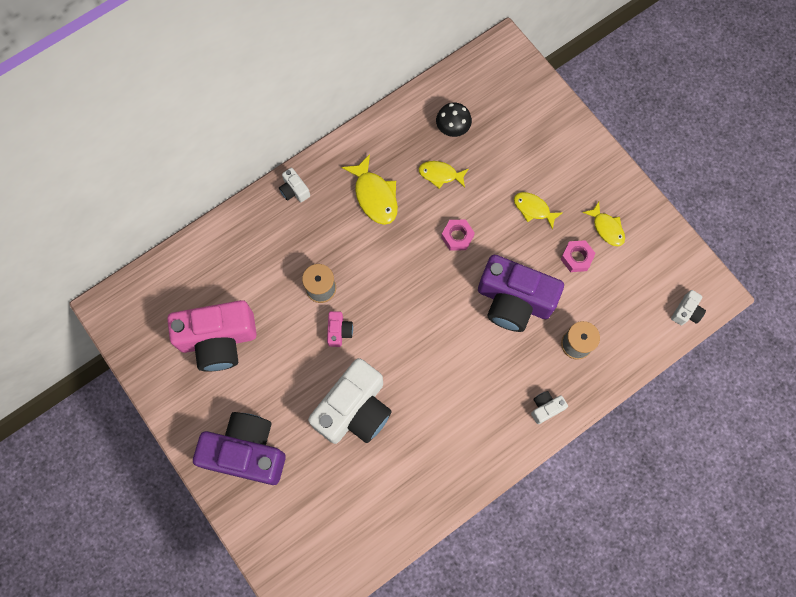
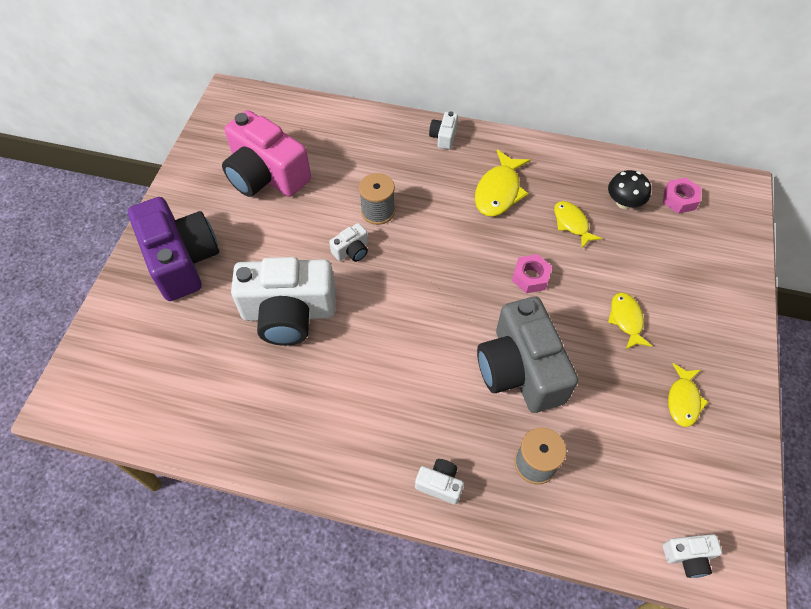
camera: 50 degrees right, 15 degrees down
pink camera [327,311,353,347] -> white camera [329,223,368,262]
purple camera [478,255,564,332] -> grey camera [477,297,578,413]
pink nut [561,240,596,272] -> pink nut moved to [663,178,701,214]

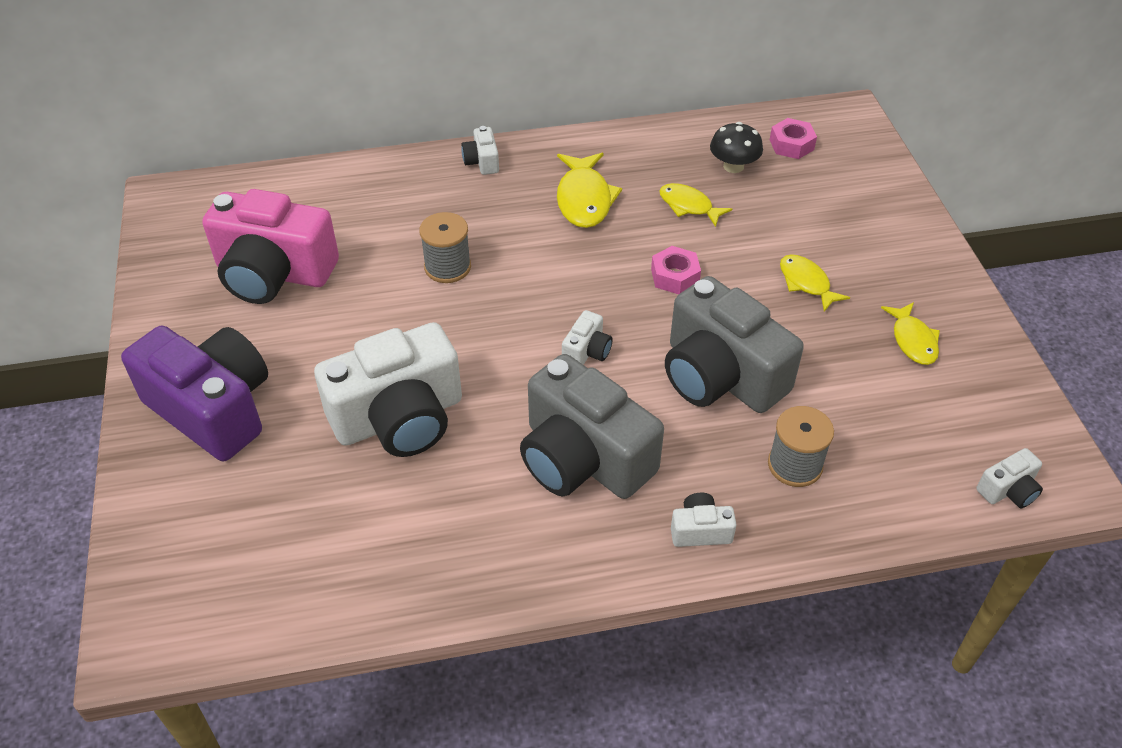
camera: 25 degrees left, 10 degrees down
white camera [329,223,368,262] -> white camera moved to [562,310,613,365]
none -> grey camera [520,354,664,499]

